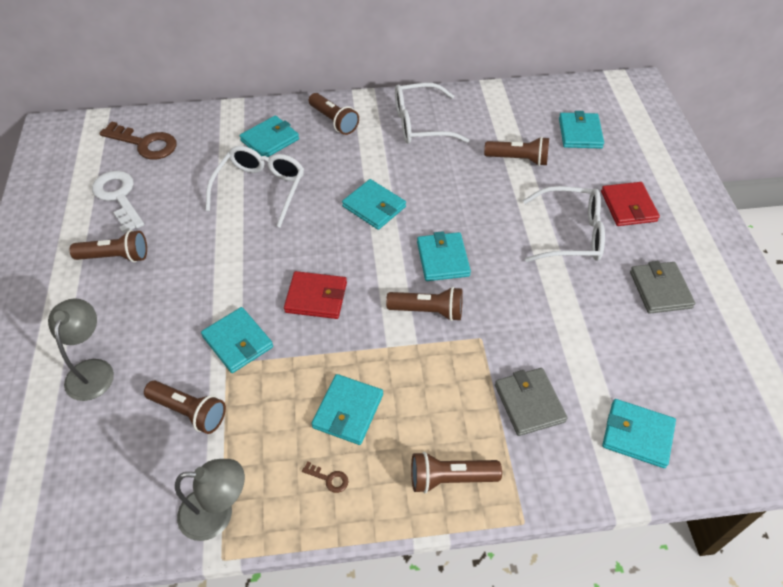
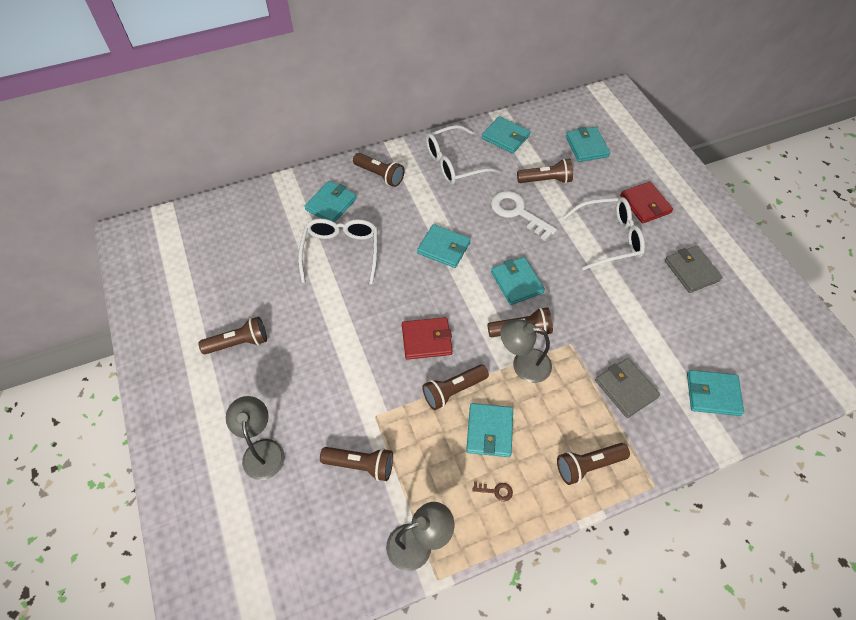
camera: 15 degrees left, 5 degrees up
white key [92,171,144,233] -> white key moved to [491,191,557,241]
brown key [99,121,176,160] -> none
turquoise wallet [201,307,273,373] -> turquoise wallet moved to [482,116,530,154]
none -> brown flashlight [422,364,489,410]
none -> grey lamp [500,319,552,383]

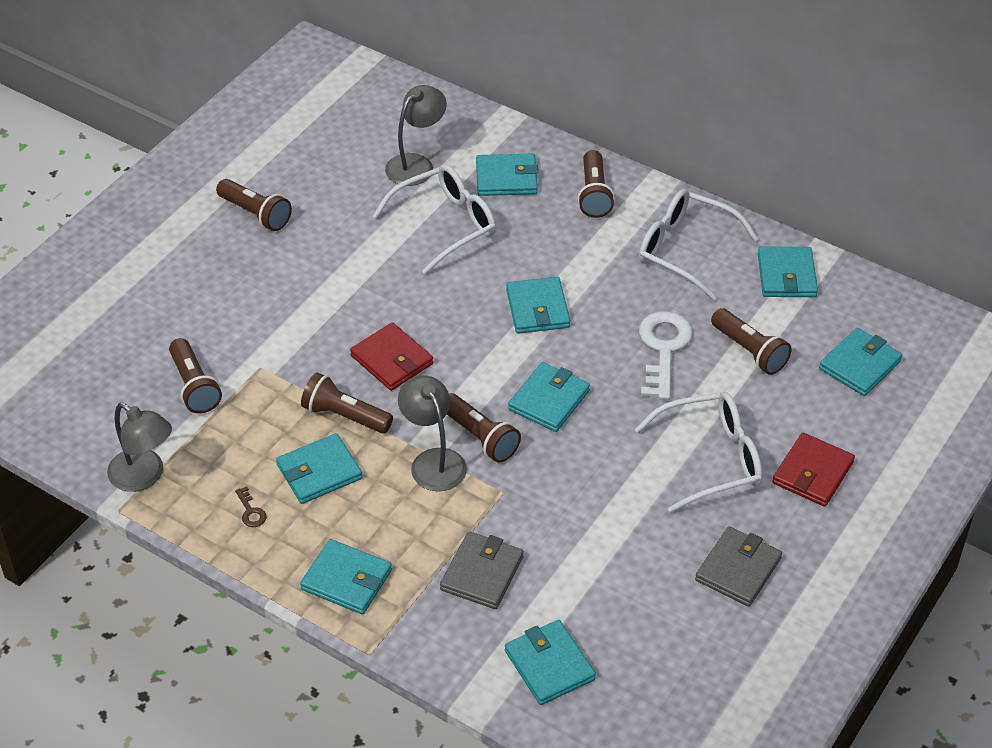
camera: 55 degrees right, 10 degrees down
grey lamp [226,396,285,480] -> grey lamp moved to [385,85,447,186]
brown flashlight [557,443,630,485] -> turquoise wallet [300,539,392,614]
white glasses [563,197,645,270] -> white glasses turned 60 degrees counterclockwise [635,392,762,513]

